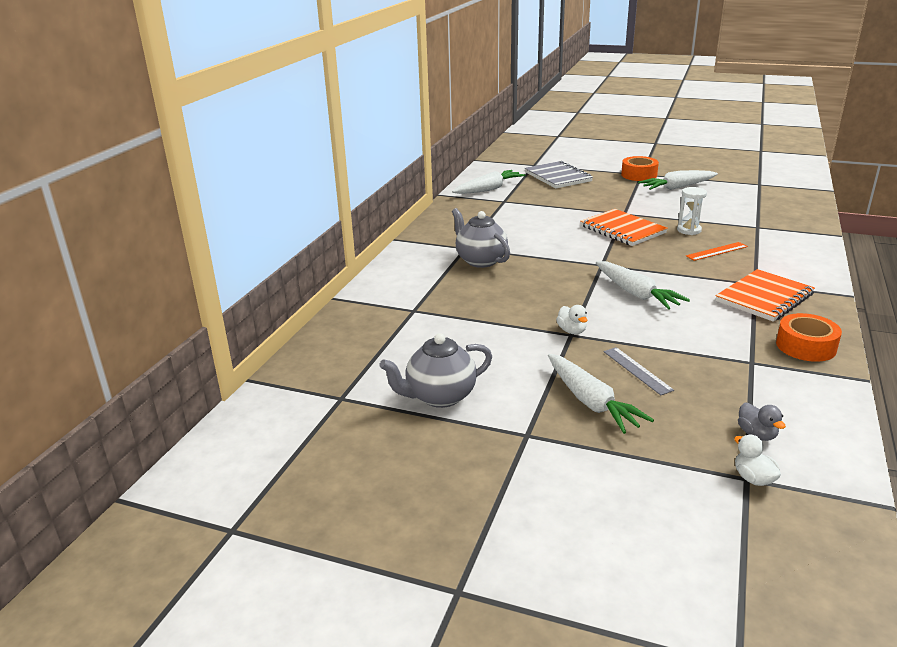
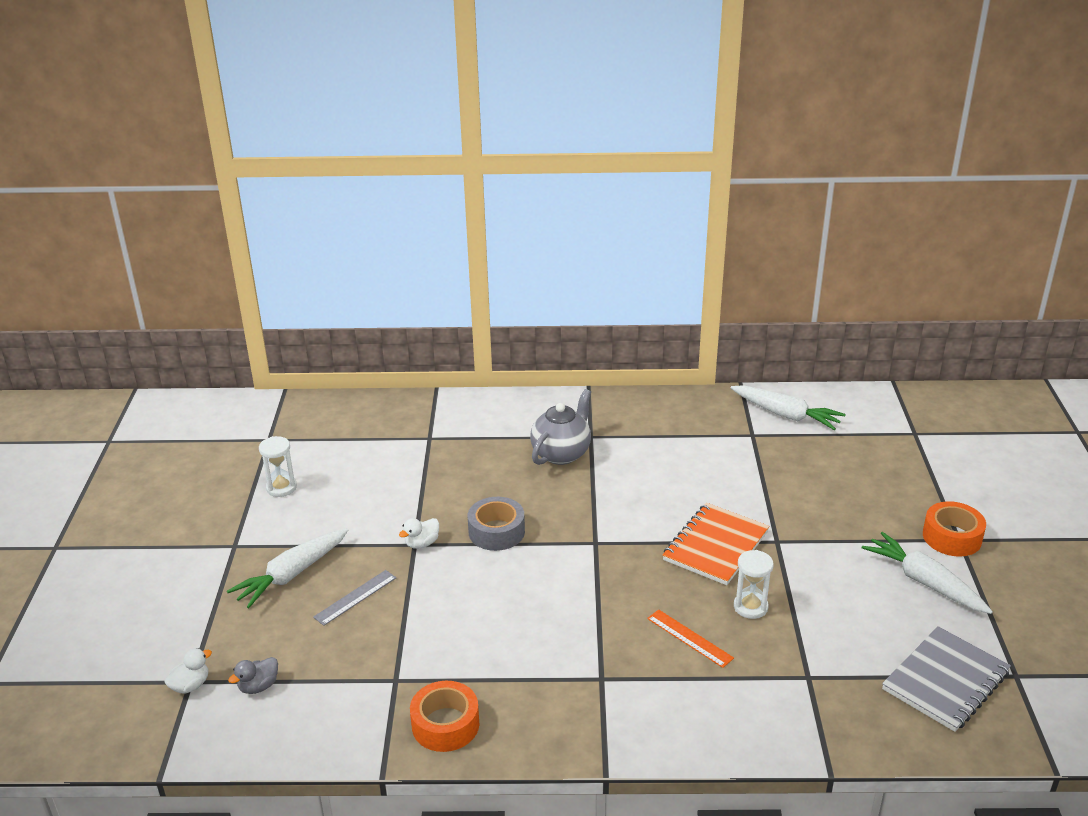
camera: 70 degrees right, 5 degrees up
grey teapot [380,333,492,408] -> white hourglass [259,436,297,497]
grey notebook [524,161,593,188] -> grey notebook moved to [882,626,1011,732]
white carrot [596,261,690,310] -> none
orange notebook [715,269,815,322] -> none
none -> grey tape [468,497,525,551]

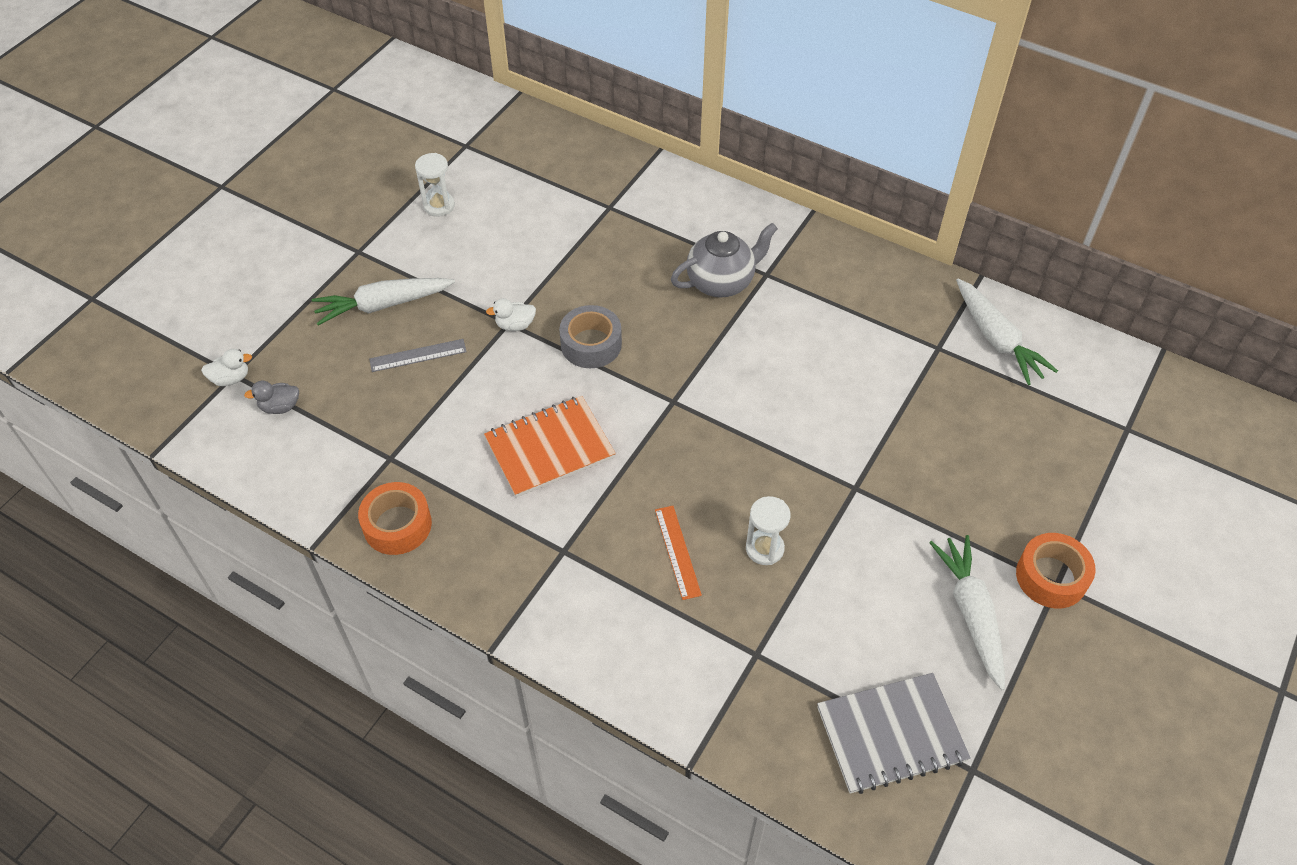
camera: 30 degrees right, 20 degrees up
orange notebook [662,503,769,585] -> orange notebook moved to [484,396,616,498]

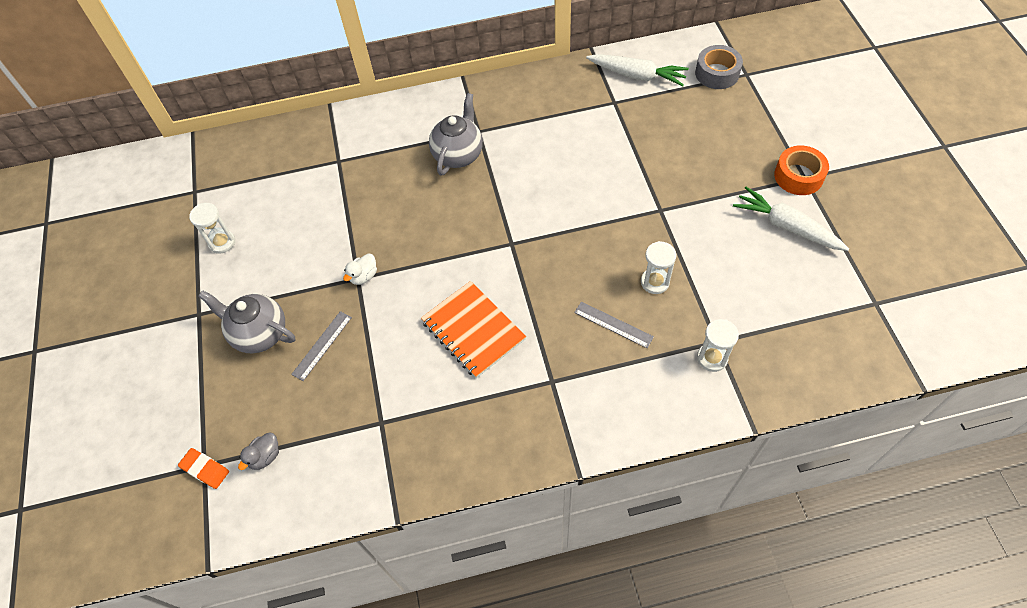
camera: 40 degrees left, 5 degrees up
white duck [201,349,252,386] -> orange eraser [178,448,229,489]
white carrot [312,278,455,326] -> grey teapot [198,290,296,353]
orange tape [358,482,432,555] -> none
orange notebook [484,396,616,498] -> orange notebook turned 60 degrees counterclockwise [421,281,526,378]
grey tape [559,305,622,368] -> grey tape moved to [695,45,743,89]
orange ruler [655,506,702,600] -> grey ruler [574,302,654,348]
grey notebook [817,673,971,794] -> none
none -> white hourglass [697,319,739,372]

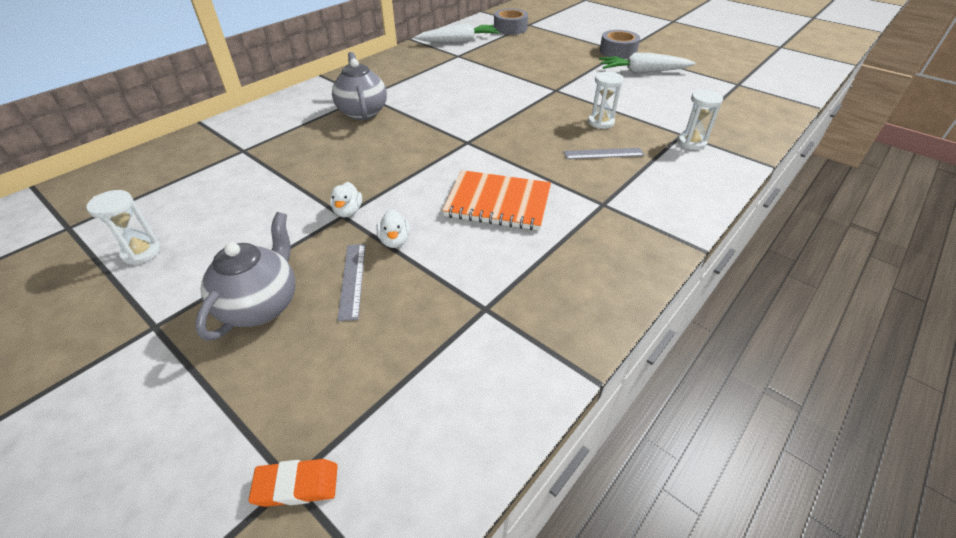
camera: 40 degrees left, 15 degrees down
grey teapot [198,290,296,353] -> grey teapot turned 120 degrees clockwise [195,212,295,341]
grey duck [238,432,279,470] -> none
orange tape [774,145,829,195] -> grey tape [600,30,640,59]
none -> white duck [376,210,410,248]

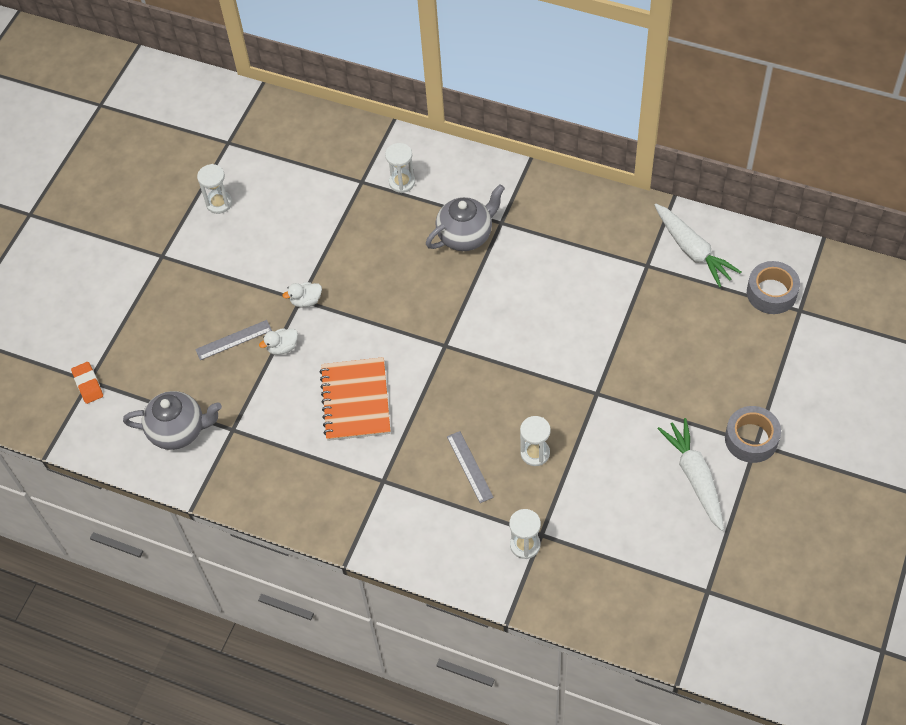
camera: 75 degrees right, 15 degrees up
grey teapot [195,212,295,341] -> grey teapot moved to [123,391,222,450]
none -> white hourglass [385,143,415,193]

